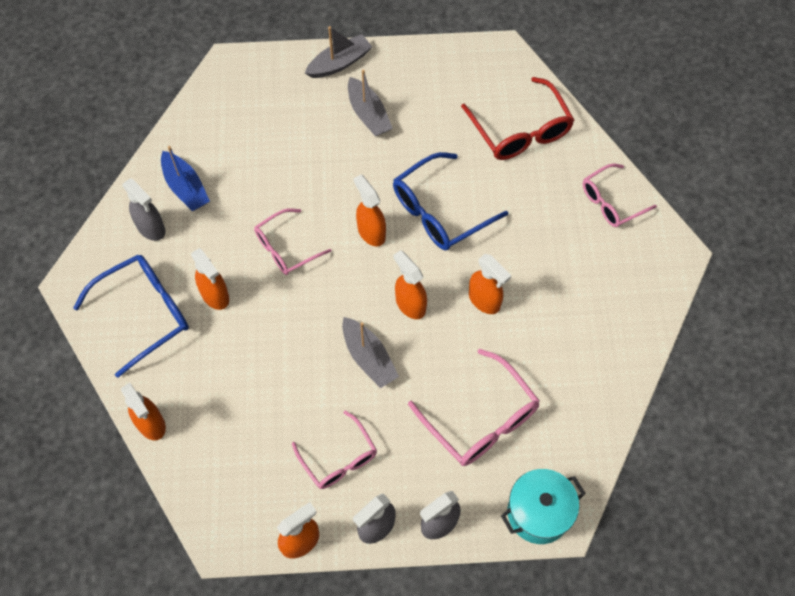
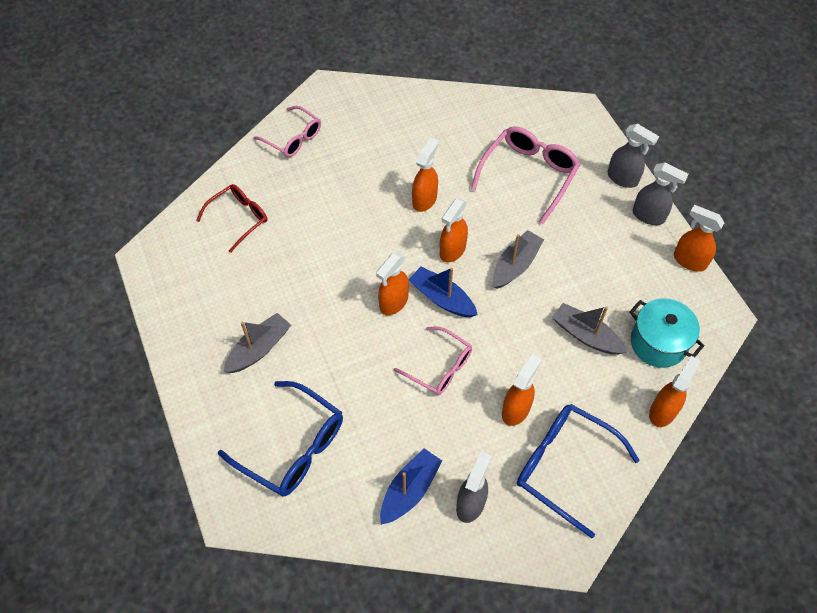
camera: 110 degrees left, 5 degrees down
pink glasses [292,411,377,489] -> none
grey boat [305,26,372,78] -> grey boat moved to [552,303,628,355]
blue glasses [393,152,509,250] -> blue glasses moved to [218,381,343,497]
red glasses [461,77,574,160] -> red glasses [196,184,267,253], size x0.66
turquoise pot [501,469,586,544] -> turquoise pot moved to [629,298,705,368]
none -> blue boat [409,267,478,318]

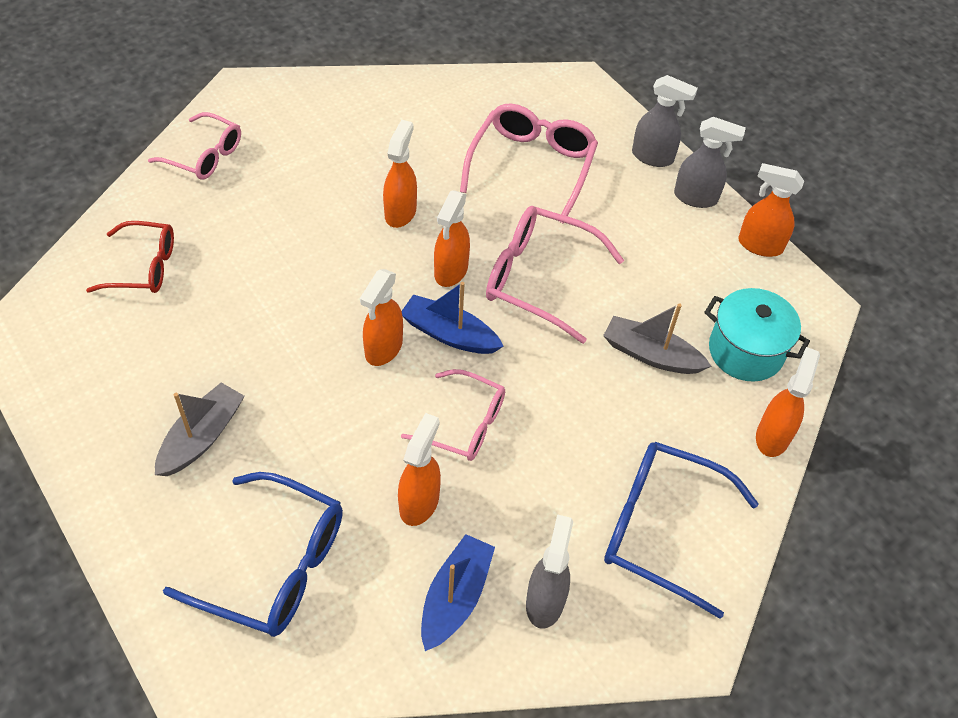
camera: 15 degrees left, 5 degrees down
red glasses [196,184,267,253] -> red glasses turned 60 degrees clockwise [86,221,174,293]
grey boat [493,230,544,289] -> pink glasses [486,206,624,344]
orange spray bottle [502,354,541,426] -> orange spray bottle moved to [398,413,441,526]

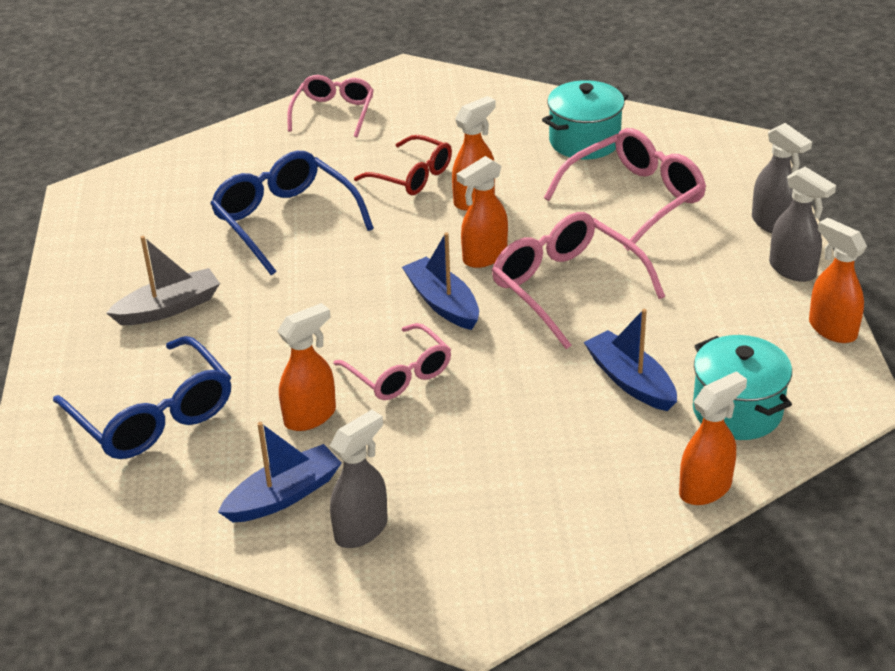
camera: 35 degrees right, 15 degrees down
red glasses [86,221,174,293] -> red glasses moved to [354,135,452,195]
pink glasses [148,112,241,180] -> pink glasses turned 135 degrees counterclockwise [287,75,374,137]
orange spray bottle [360,269,403,366] -> none
grey boat [603,303,712,374] -> blue boat [584,309,677,411]
blue glasses [604,442,759,619] -> blue glasses moved to [210,151,374,275]
none -> turquoise pot [542,80,628,159]

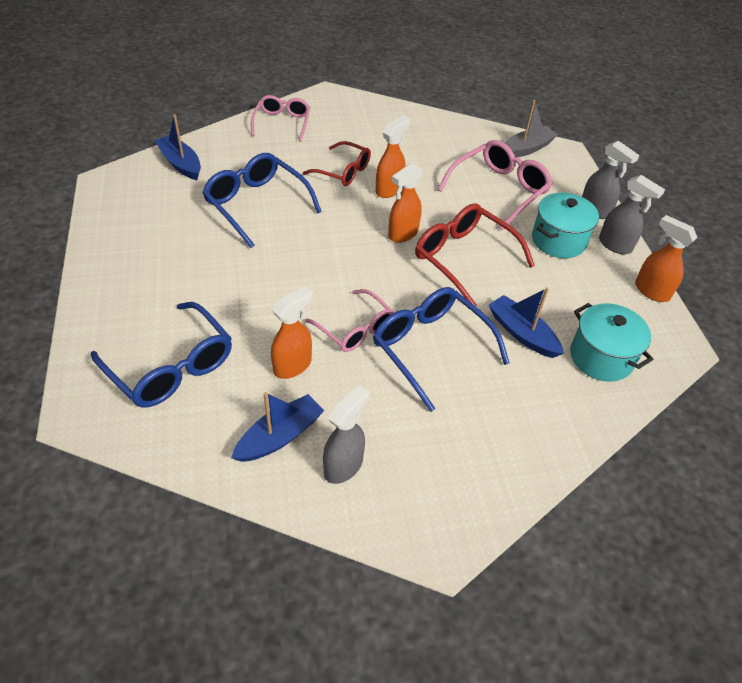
camera: 10 degrees left, 10 degrees up
grey boat [106,236,220,325] -> grey boat moved to [505,100,558,157]
blue boat [402,232,479,330] -> blue boat moved to [155,114,201,180]
pink glasses [492,212,665,349] -> red glasses [415,204,535,306]
turquoise pot [542,80,628,159] -> turquoise pot moved to [532,193,599,258]
orange spray bottle [679,371,747,505] -> none
none -> blue glasses [373,287,510,412]

